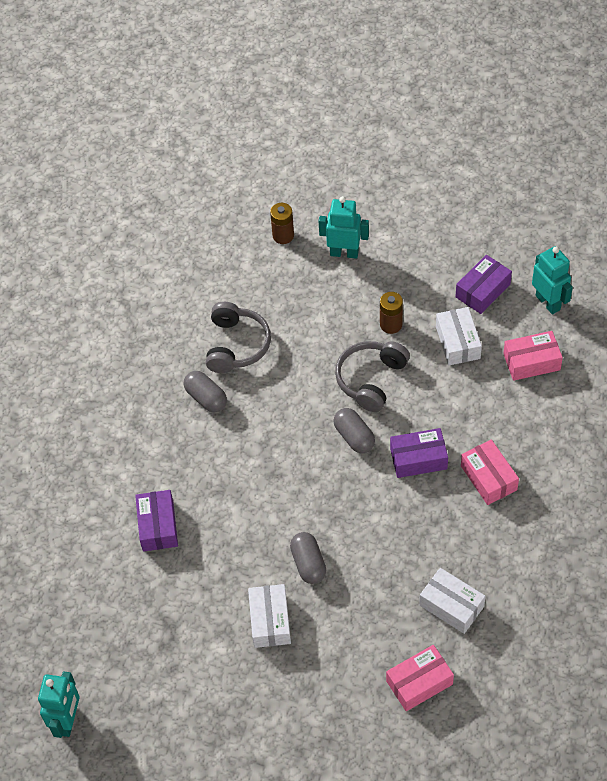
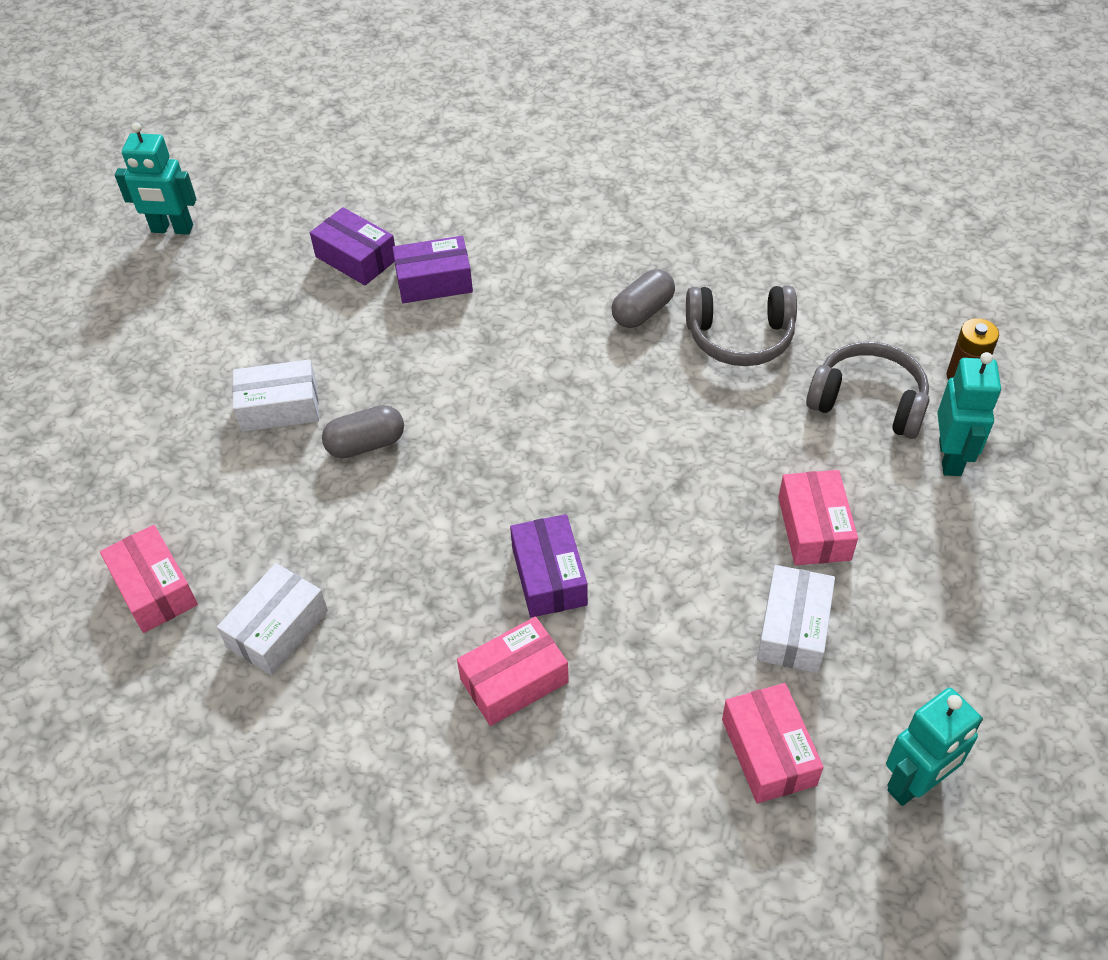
camera: 85 degrees right, 5 degrees down
grey capsule [333,408,375,453] -> none
grey headphones [335,341,410,412] -> grey headphones moved to [806,342,930,439]
brown battery [380,292,403,334] -> pink box [778,470,858,565]
white box [436,307,482,365] -> white box turned 60 degrees counterclockwise [757,565,835,673]
purple box [456,255,512,314] -> purple box moved to [310,207,395,285]

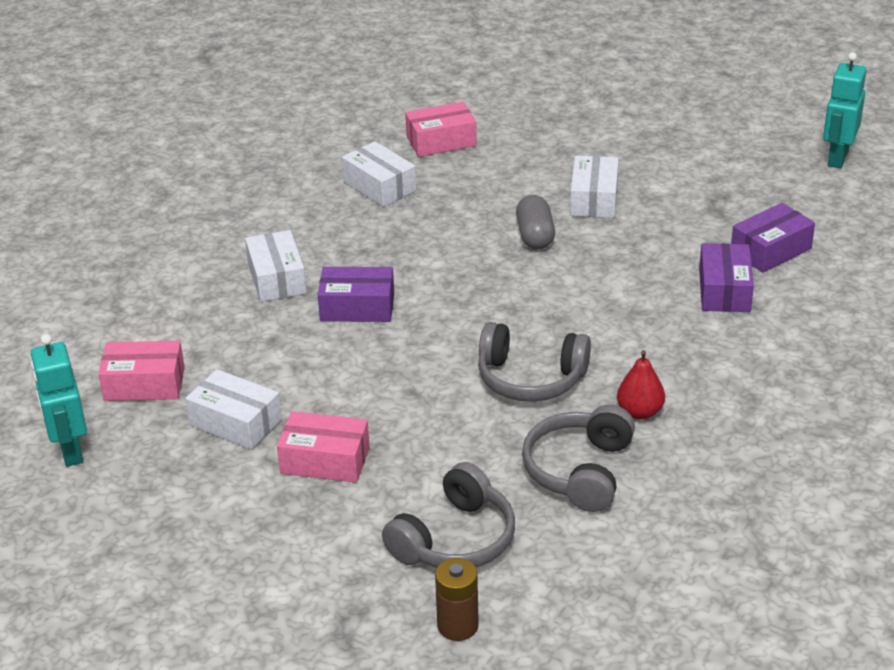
camera: 105 degrees right, 15 degrees down
pink box [457,617,569,726] -> white box [245,230,307,302]
grey capsule [611,269,675,328] -> red pear [617,350,665,420]
turquoise robot [937,352,1001,476] -> none
none -> grey headphones [478,322,591,402]

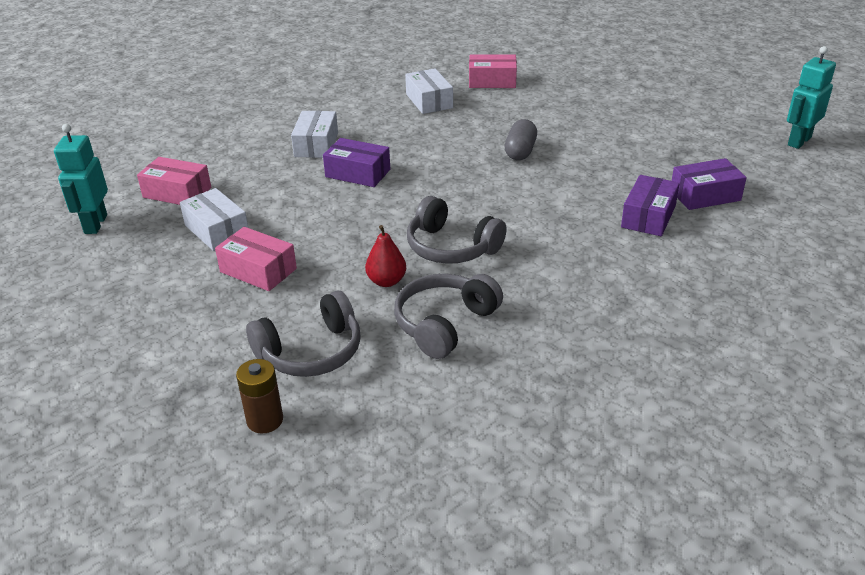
camera: 20 degrees right, 0 degrees up
white box [570,156,619,218] -> none
red pear [617,350,665,420] -> red pear moved to [365,225,406,287]

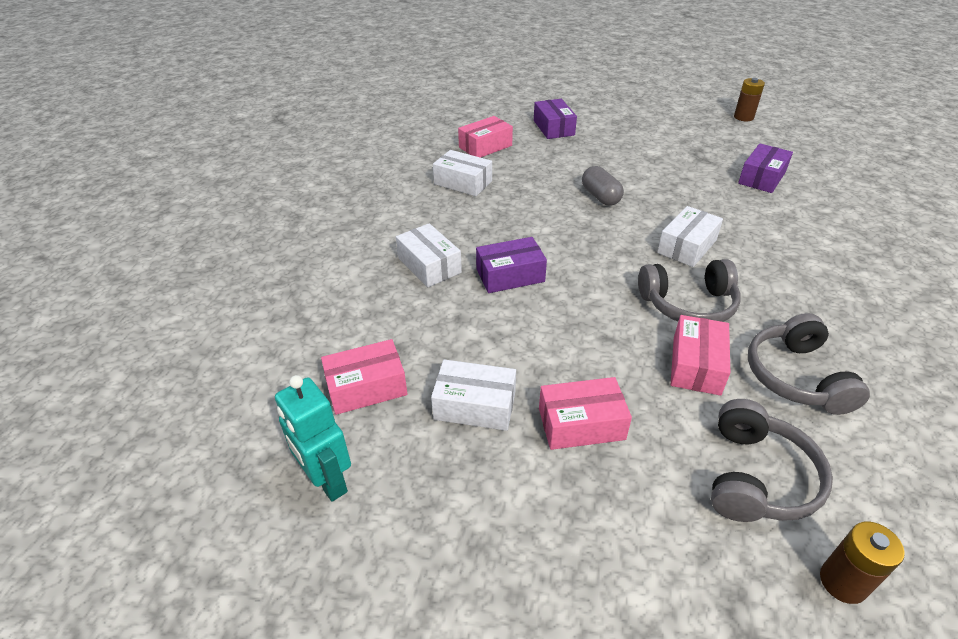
camera: 40 degrees left, 5 degrees up
red pear [365,225,406,287] -> pink box [671,315,730,396]
purple box [621,175,680,236] -> purple box moved to [534,99,577,139]
turquoise robot [787,46,836,149] -> brown battery [734,78,765,121]
none -> white box [657,206,723,267]

